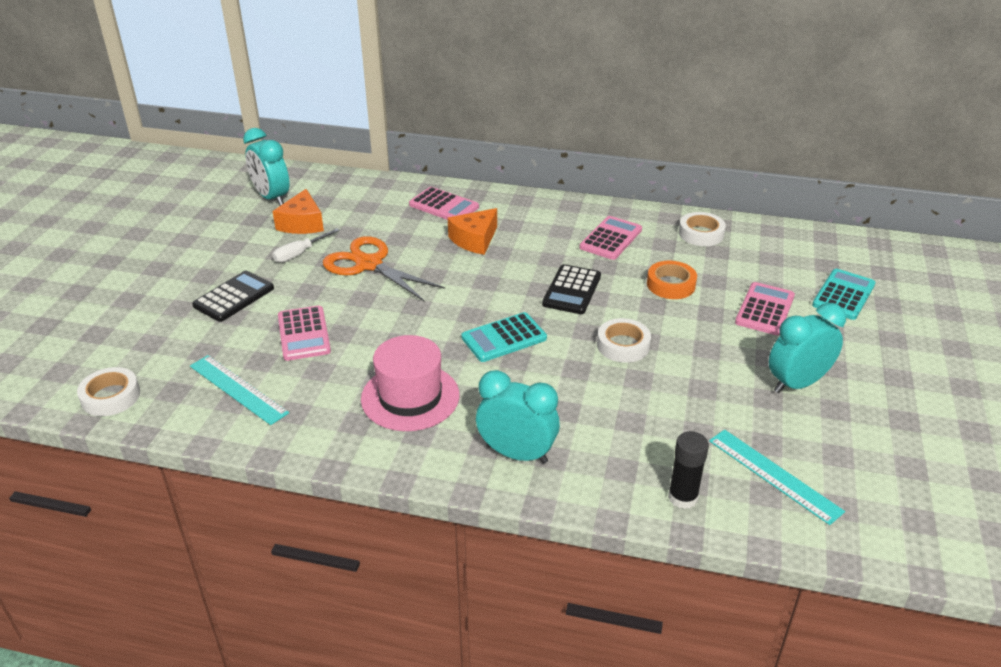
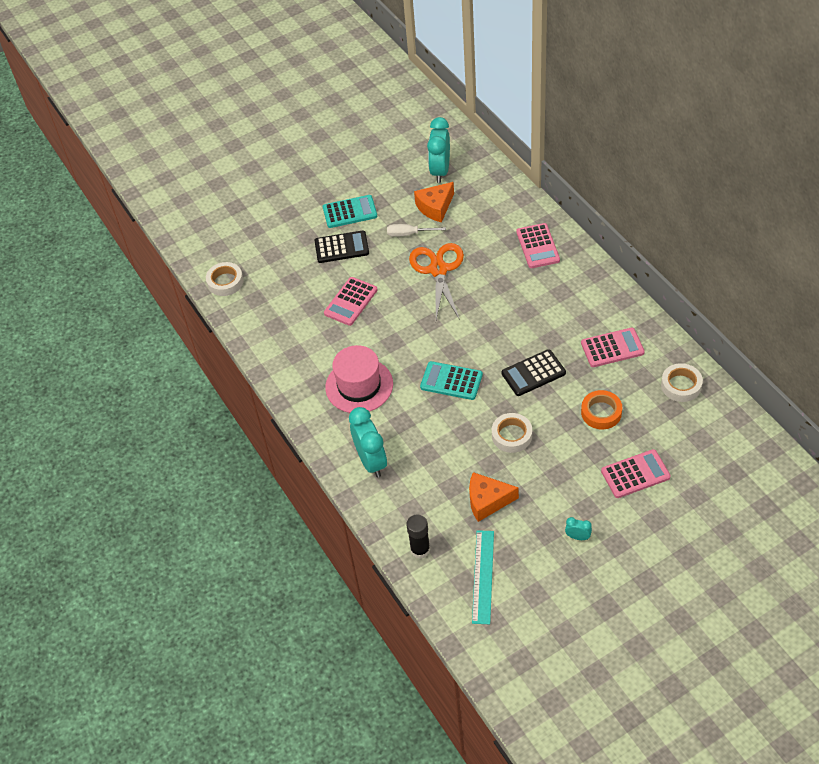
camera: 50 degrees right, 15 degrees up
turquoise ruler [190,355,289,425] -> none
orange cheese [448,208,497,255] -> orange cheese moved to [469,472,519,522]
turquoise clock [769,303,846,393] -> turquoise clock [565,517,592,540], size x0.45
turquoise calculator [812,269,875,320] -> turquoise calculator moved to [323,195,377,228]

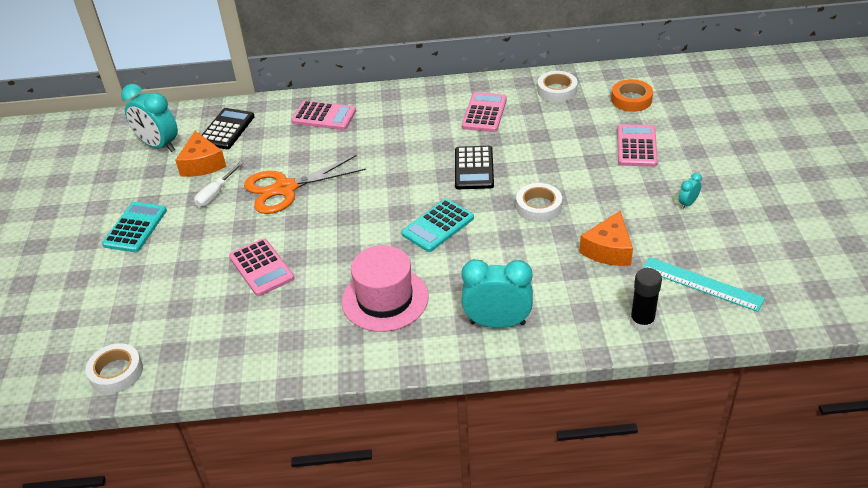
camera: 65 degrees left, 10 degrees down
black calculator [314,230,369,263] -> black calculator moved to [202,108,255,149]
orange scissors [409,243,464,320] -> orange scissors turned 45 degrees counterclockwise [244,155,366,214]
orange tape [581,390,622,429] -> orange tape moved to [611,79,653,112]

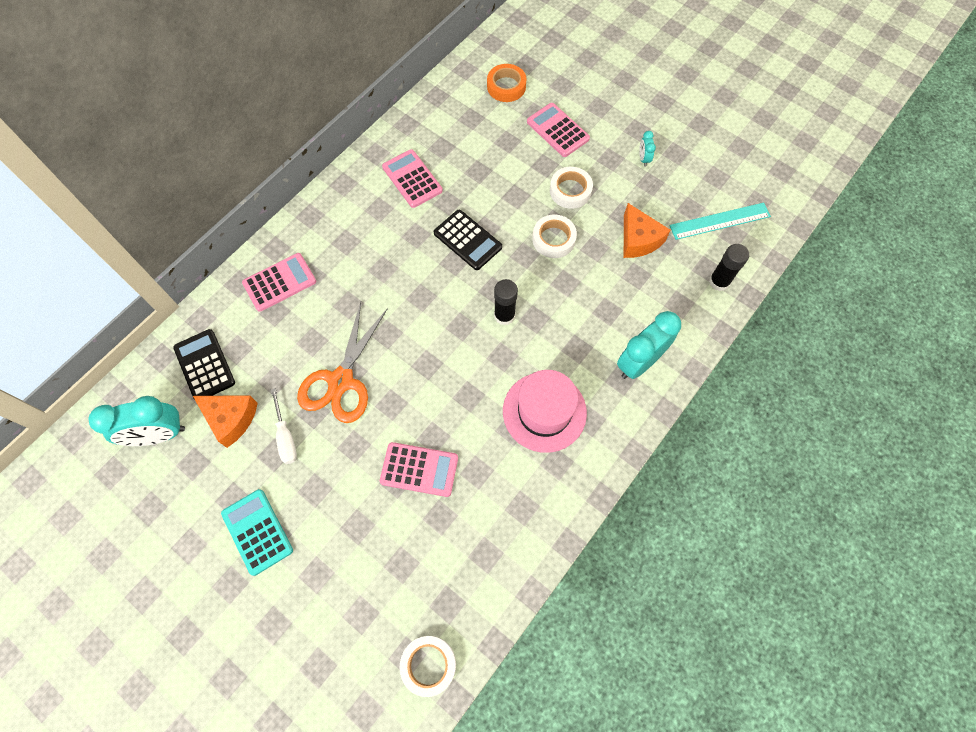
camera: 50 degrees left, 25 degrees up
turquoise calculator [401,199,474,252] -> black glue stick [494,279,518,325]
white tape [537,71,578,102] -> white tape moved to [550,167,593,209]

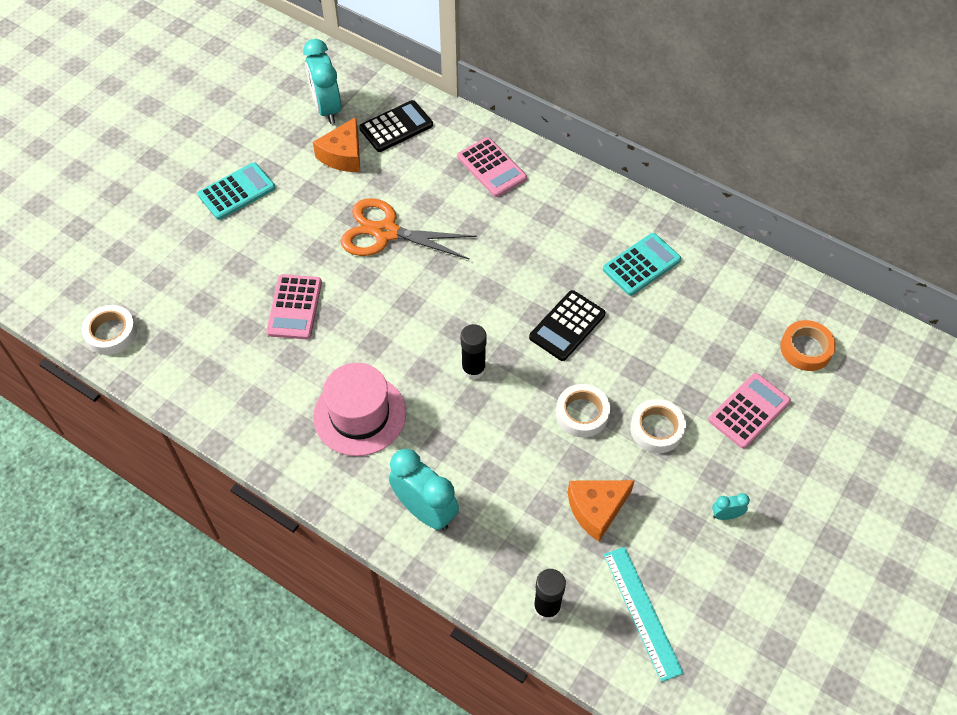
camera: 85 degrees right, 10 degrees down
white screwdriver [271,388,297,464] -> none
pink calculator [382,149,443,208] -> turquoise calculator [603,233,681,296]

